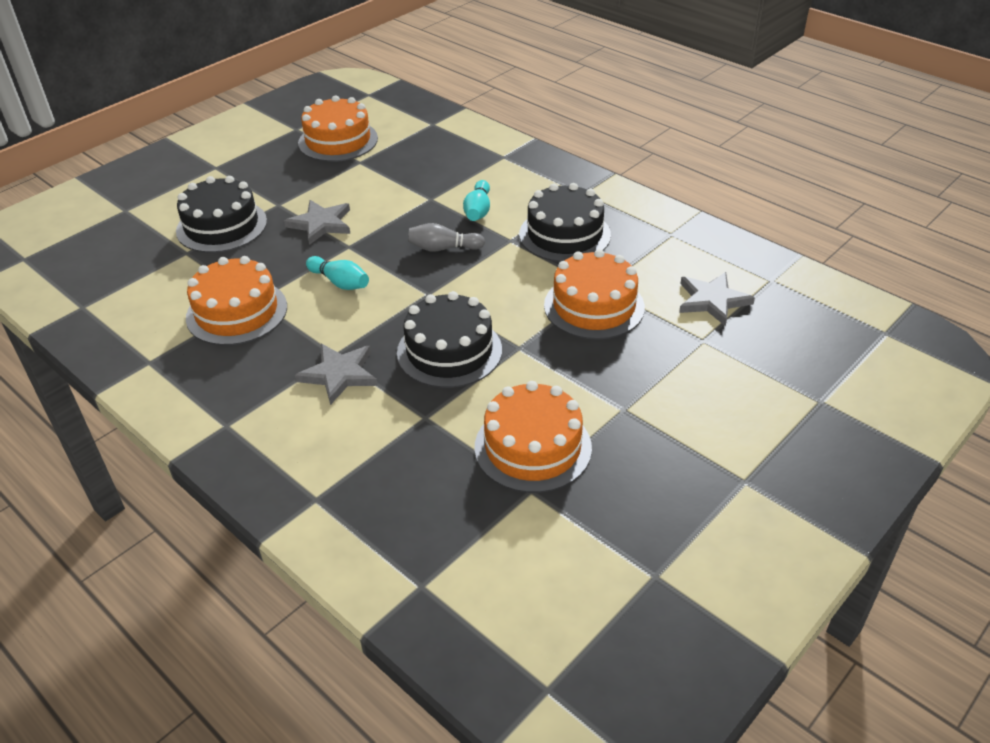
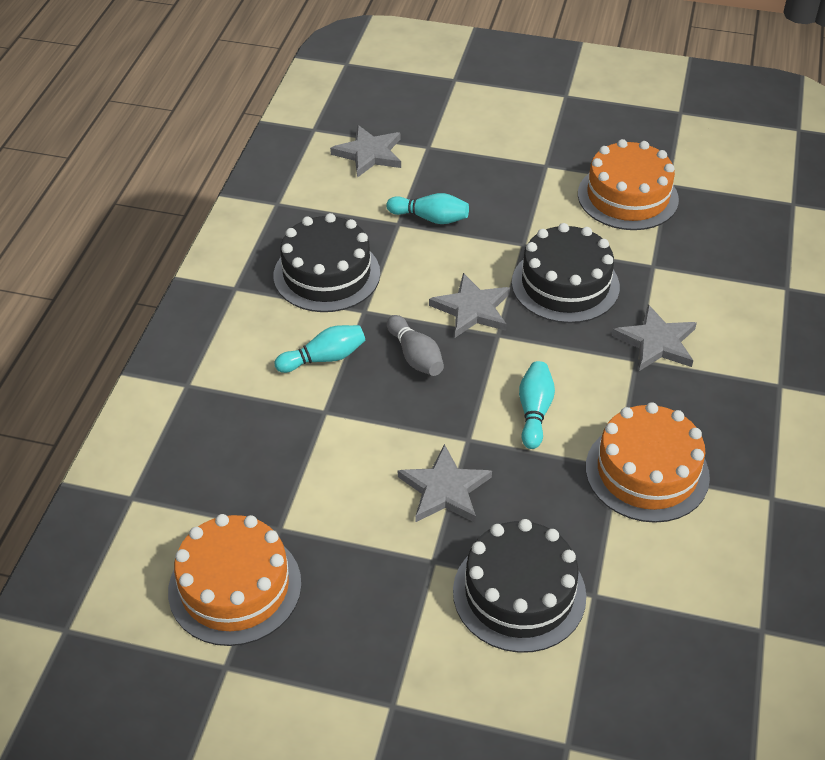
camera: 120 degrees left, 5 degrees up
orange cake [544,249,645,340] -> turquoise bowling pin [386,193,469,224]
none -> grey star [429,273,510,338]

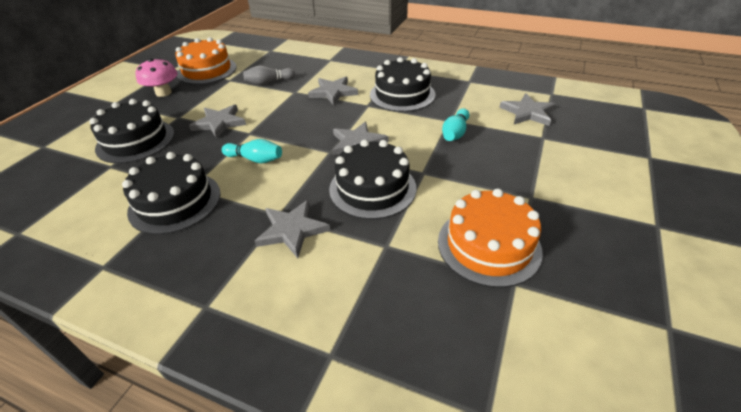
camera: 100 degrees right, 5 degrees down
turquoise bowling pin [275,325,365,373] -> grey star [308,77,358,105]
grey bowling pin [387,315,444,376] -> grey bowling pin moved to [243,66,295,85]
orange cake [586,402,710,523] -> black cake [122,152,221,235]
none -> pink mushroom [135,58,178,97]

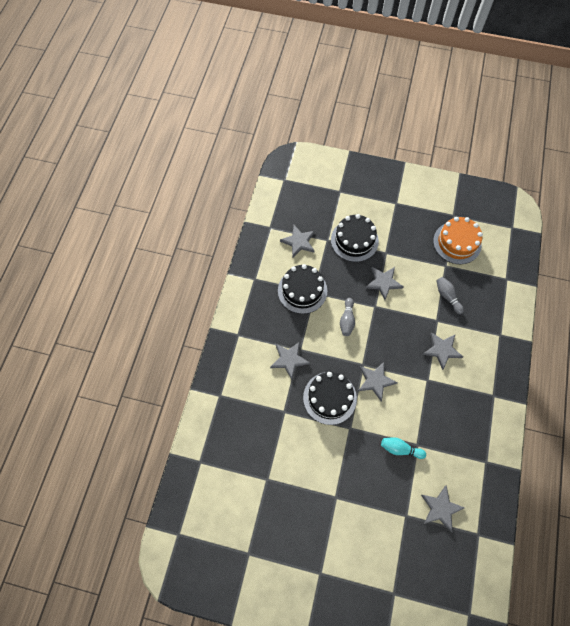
camera: 80 degrees right, 25 degrees up
pink mushroom [135,58,178,97] -> none
turquoise bowling pin [222,139,282,163] -> grey bowling pin [340,298,355,336]
black cake [370,57,436,112] -> none
orange cake [438,189,543,288] -> none
none -> grey star [280,225,315,257]

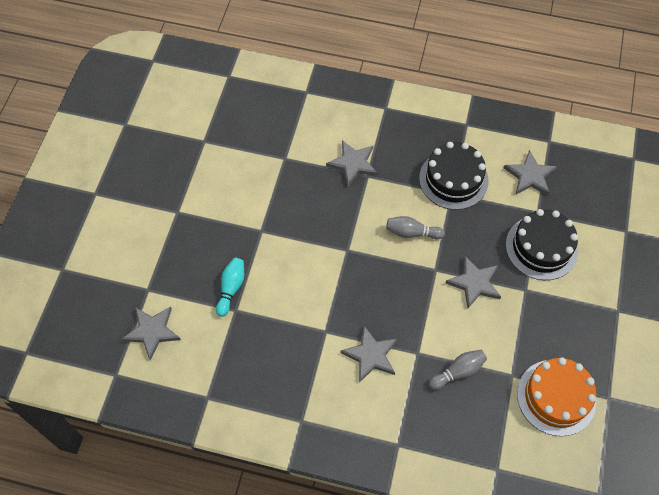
camera: 90 degrees right, 5 degrees down
black cake [303,372,357,425] -> none
grey star [358,362,398,401] -> none

